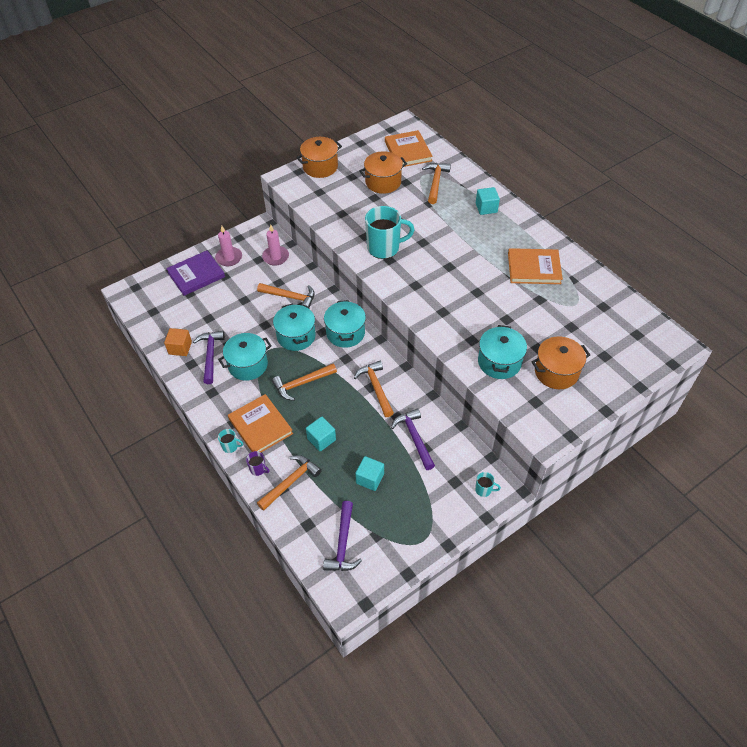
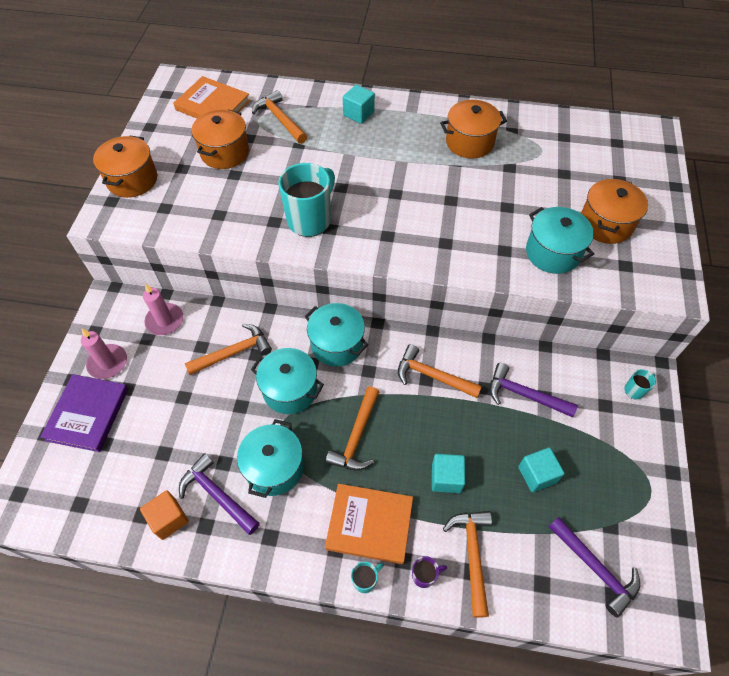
camera: 45 degrees left, 5 degrees up
orange book [508,248,563,284] -> orange pot [440,100,507,159]

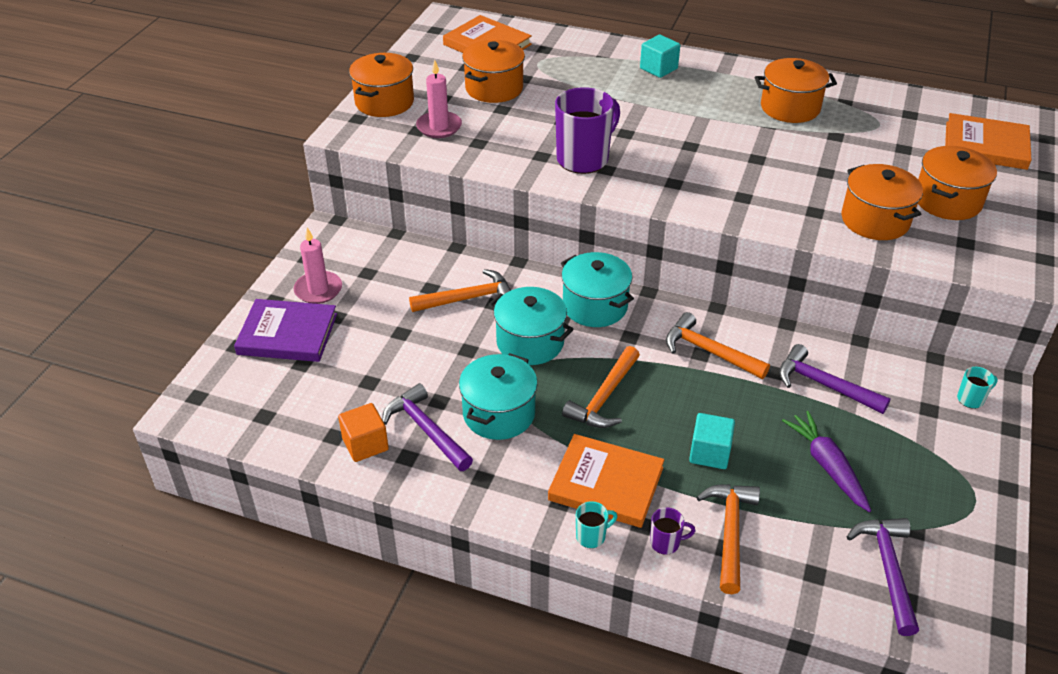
camera: 10 degrees right, 15 degrees down
purple book [40,374,128,452] -> purple book turned 75 degrees clockwise [234,299,337,362]
pink candle [143,283,184,335] -> pink candle moved to [416,60,462,138]
orange hammer [252,90,307,144] -> none
turquoise mug [278,163,335,237] -> purple mug [555,87,620,174]
turquoise cube [518,447,564,492] -> purple carrot [782,411,871,512]
turquoise pot [526,207,594,274] -> orange pot [841,164,923,240]
purple hammer [549,517,640,618] -> purple hammer turned 150 degrees counterclockwise [847,518,919,636]
none -> orange book [945,113,1032,170]

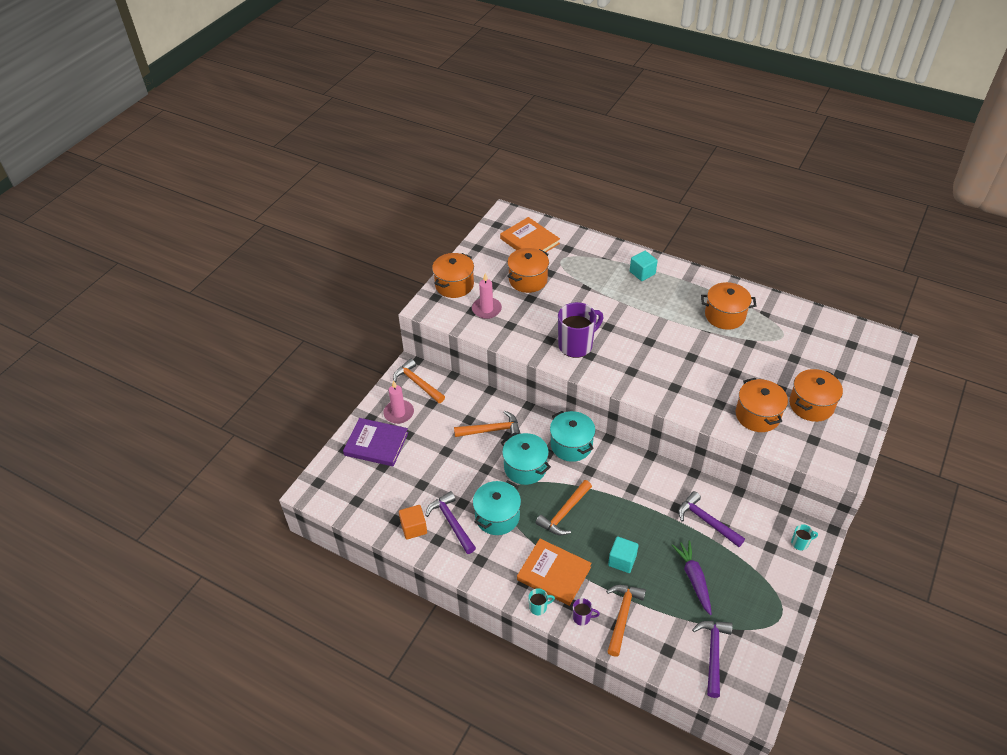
camera: 10 degrees right, 5 degrees up
orange hammer [666,312,770,379] -> orange hammer moved to [393,359,445,403]
orange book [945,113,1032,170] -> none

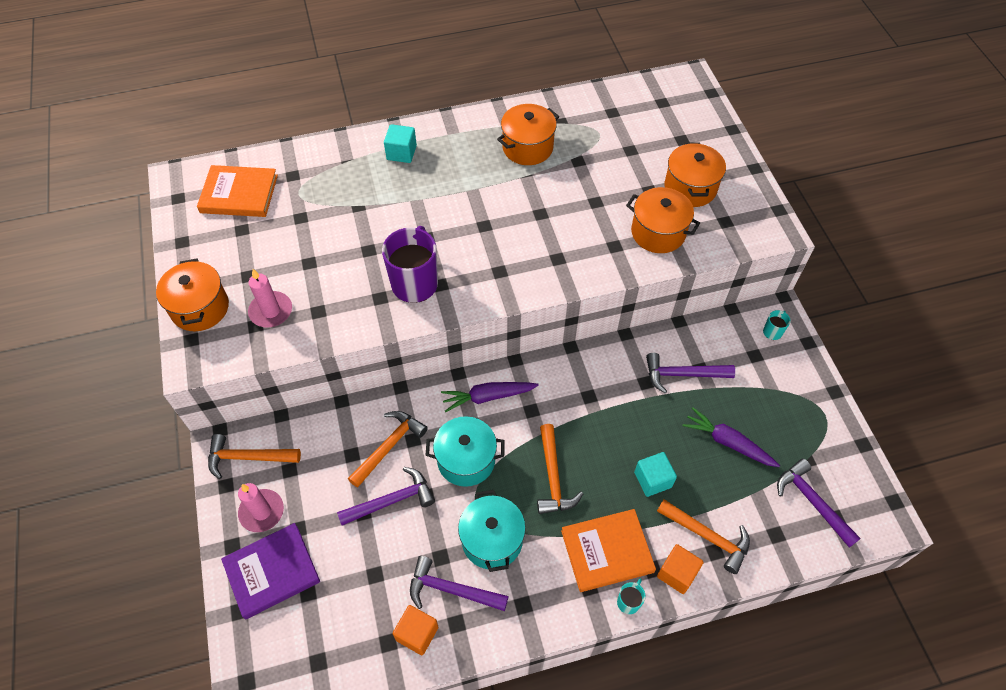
camera: 45 degrees left, 10 degrees up
orange pot [507,248,549,293] -> none
turquoise pot [550,411,595,462] -> purple carrot [441,382,539,412]
purple mug [573,598,600,626] -> orange cube [657,544,704,594]
orange hammer [606,585,646,657] -> orange hammer turned 150 degrees clockwise [657,499,750,574]
none -> purple hammer [337,467,435,526]

